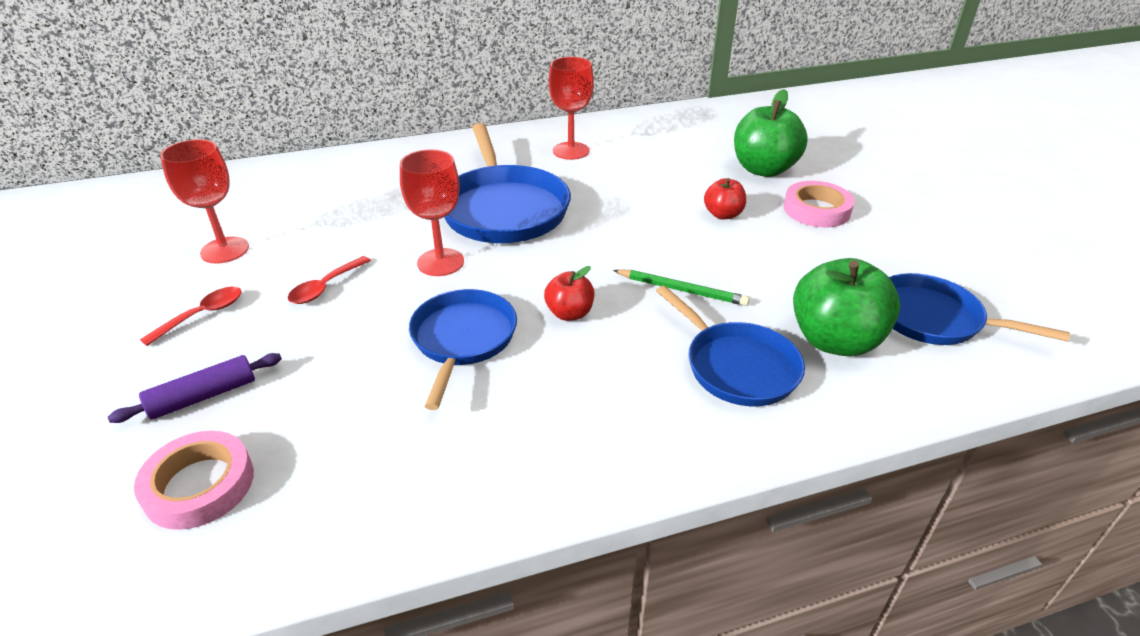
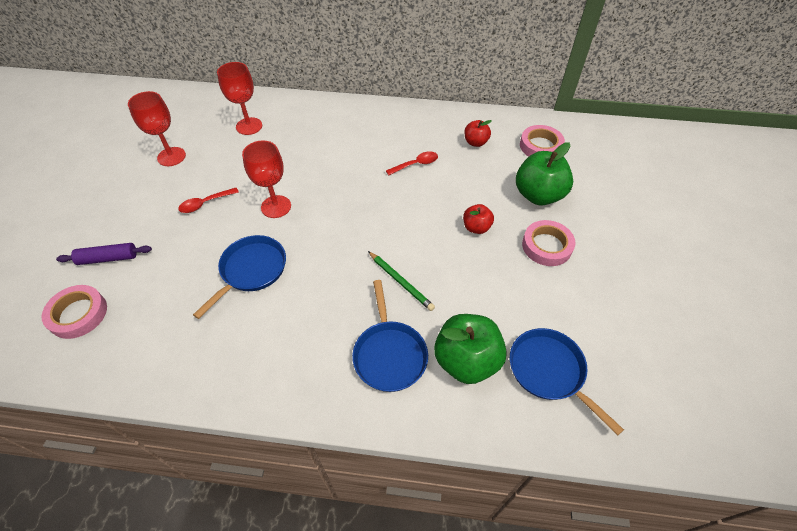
camera: 25 degrees right, 15 degrees up
red spoon [140,287,242,346] -> red spoon moved to [386,151,438,175]
blue pan [444,123,571,243] -> none
red apple [544,266,594,321] -> red apple moved to [464,120,491,147]
red goblet [549,57,594,160] -> red goblet moved to [217,62,262,135]
none -> pink tape [520,125,565,156]

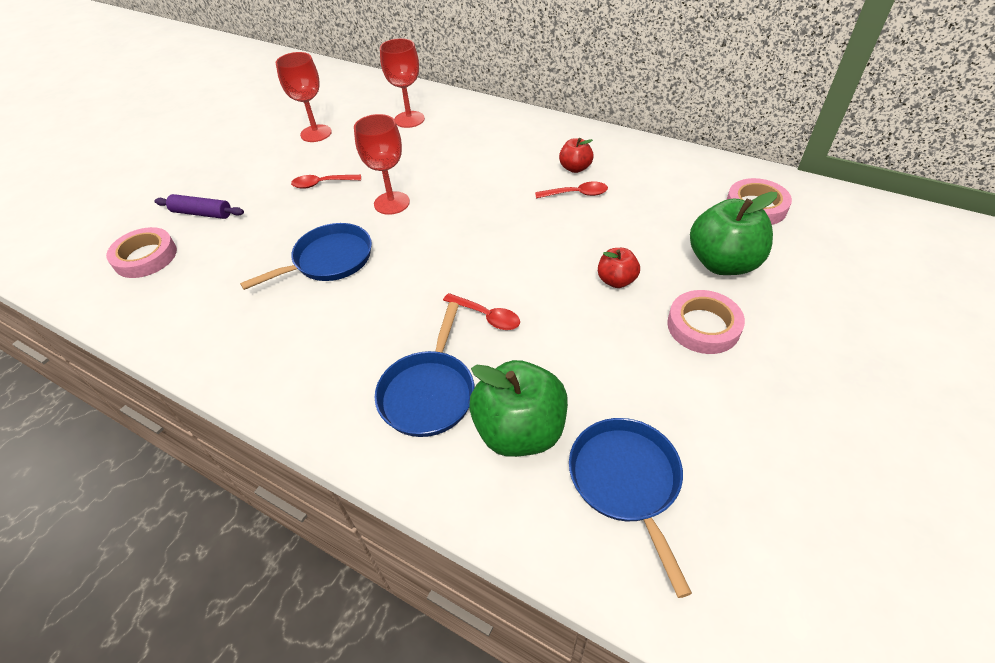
camera: 25 degrees right, 5 degrees down
green pencil [368,251,435,311] -> red spoon [443,293,520,330]
red apple [464,120,491,147] -> red apple moved to [559,138,594,173]

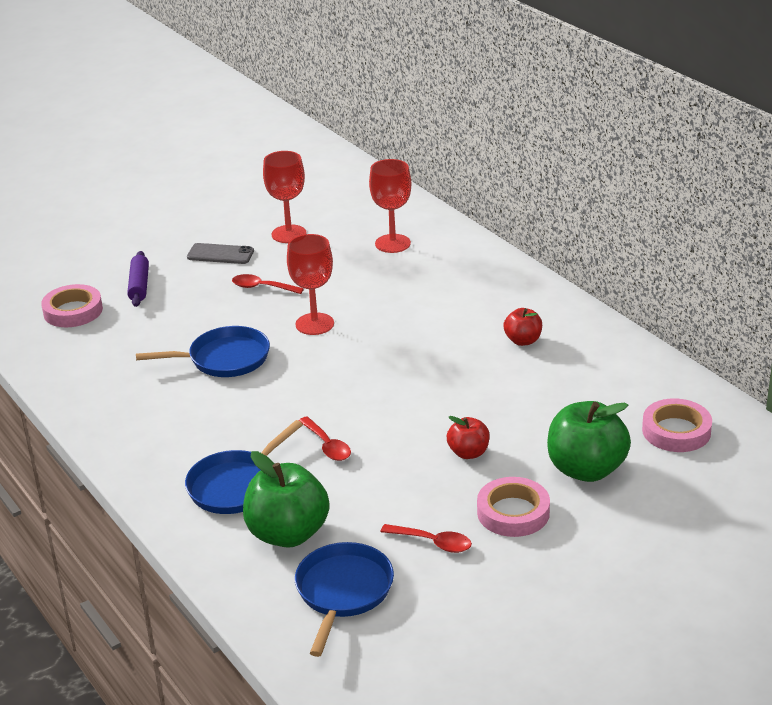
camera: 25 degrees right, 15 degrees down
purple rolling pin [154,194,244,219] -> purple rolling pin turned 45 degrees clockwise [127,251,149,307]
red spoon [535,182,608,199] -> red spoon moved to [380,524,472,553]
none -> grey phone [187,243,254,264]

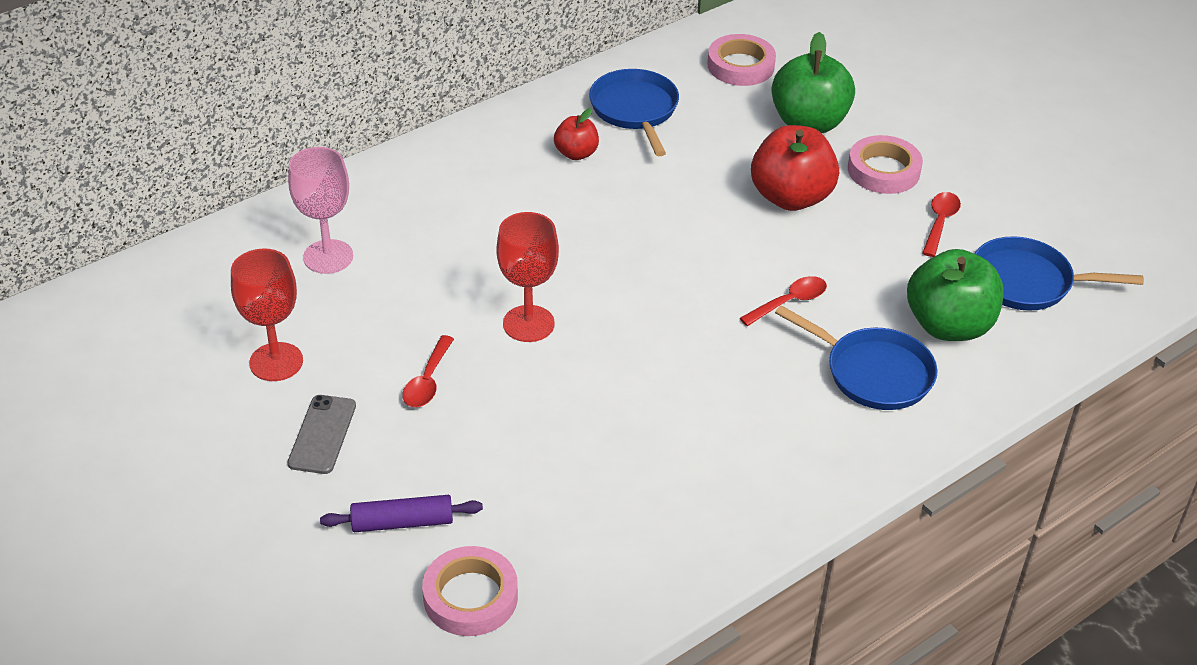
camera: 95 degrees left, 10 degrees up
blue pan [136,326,270,377] -> blue pan moved to [589,69,679,156]
red goblet [369,159,411,253] -> pink goblet [288,147,353,274]
red apple [447,416,490,459] -> red apple [751,125,839,211], size x1.87

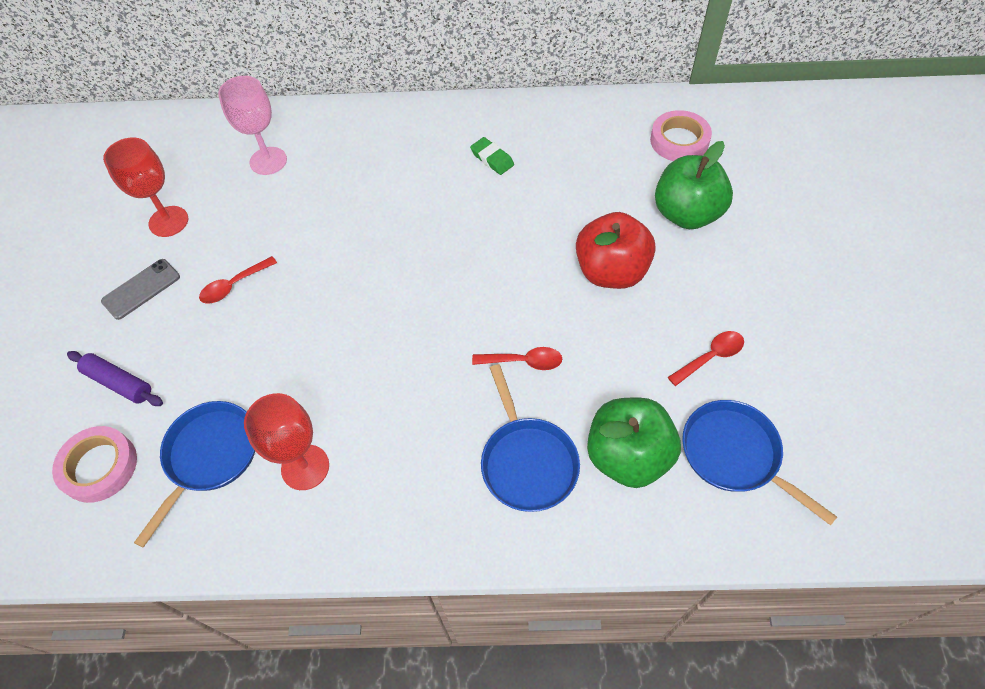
camera: 40 degrees right, 15 degrees up
red goblet [496,212,559,342] -> red goblet moved to [244,393,329,490]
red apple [554,108,599,160] -> green eraser [470,137,514,175]
blue pan [589,69,679,156] -> blue pan moved to [134,401,255,548]
pink tape [848,135,923,194] -> none

